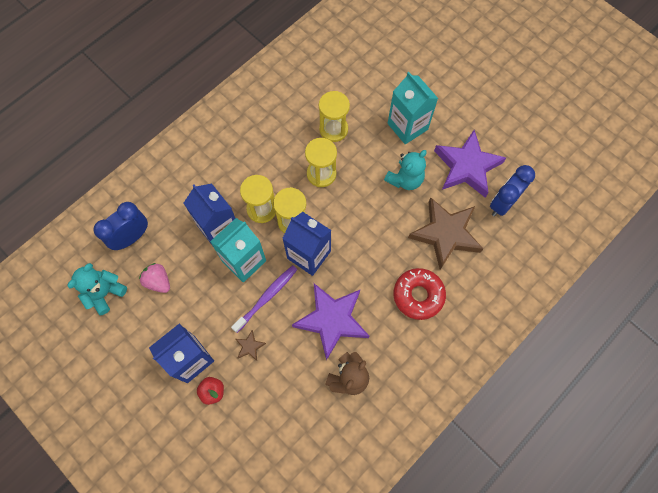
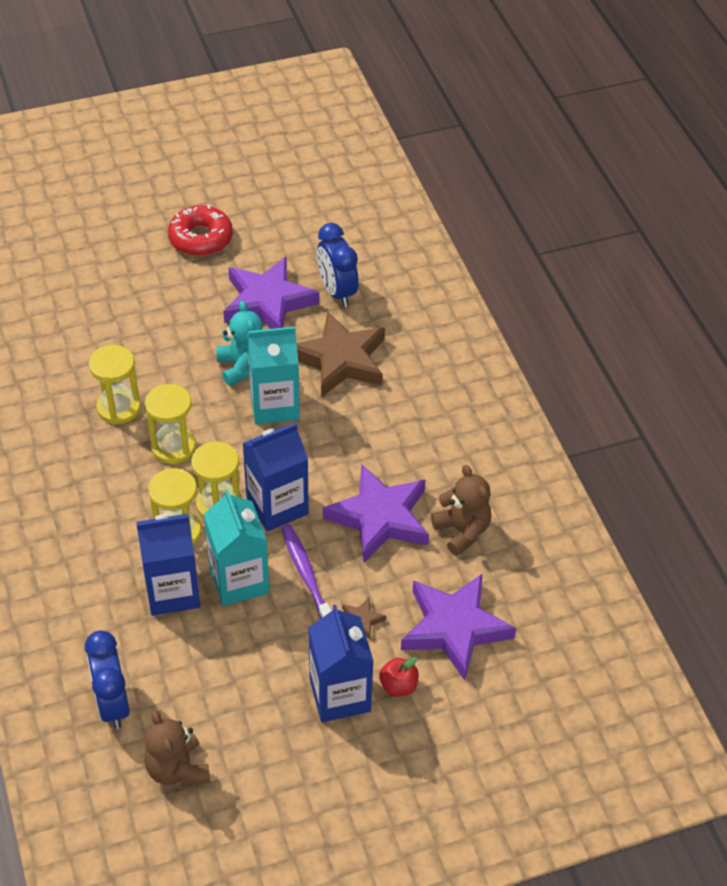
camera: 65 degrees left, 20 degrees down
turquoise teddy bear [67,263,127,315] -> brown teddy bear [144,710,210,787]
pink strawberry [139,263,170,293] -> none
turquoise carton [387,72,438,144] -> turquoise carton moved to [247,326,300,425]
red donut [393,268,446,320] -> red donut moved to [168,205,233,256]
none -> purple star [401,574,516,681]

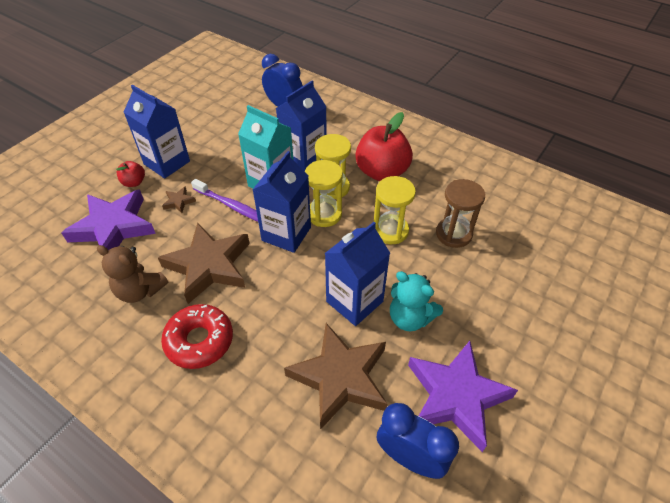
camera: 145 degrees right, 0 degrees up
yellow hourglass [89,345,141,425] -> brown hourglass [436,179,485,248]
brown teddy bear [144,710,210,787] -> none
red donut [168,205,233,256] -> red donut moved to [161,304,233,369]
turquoise carton [247,326,300,425] -> blue carton [325,222,390,326]
purple star [323,464,429,563] -> brown star [158,222,250,304]
none -> red apple [355,112,413,181]

